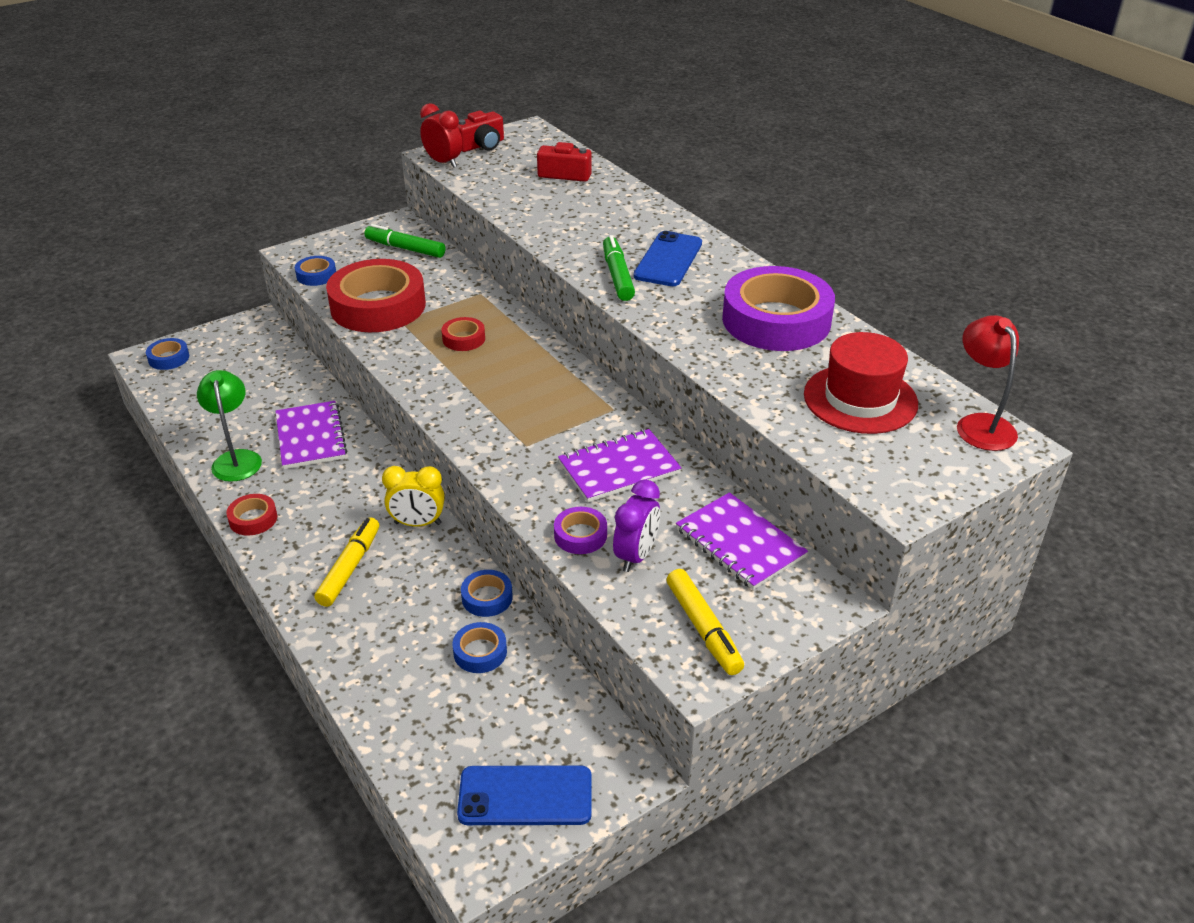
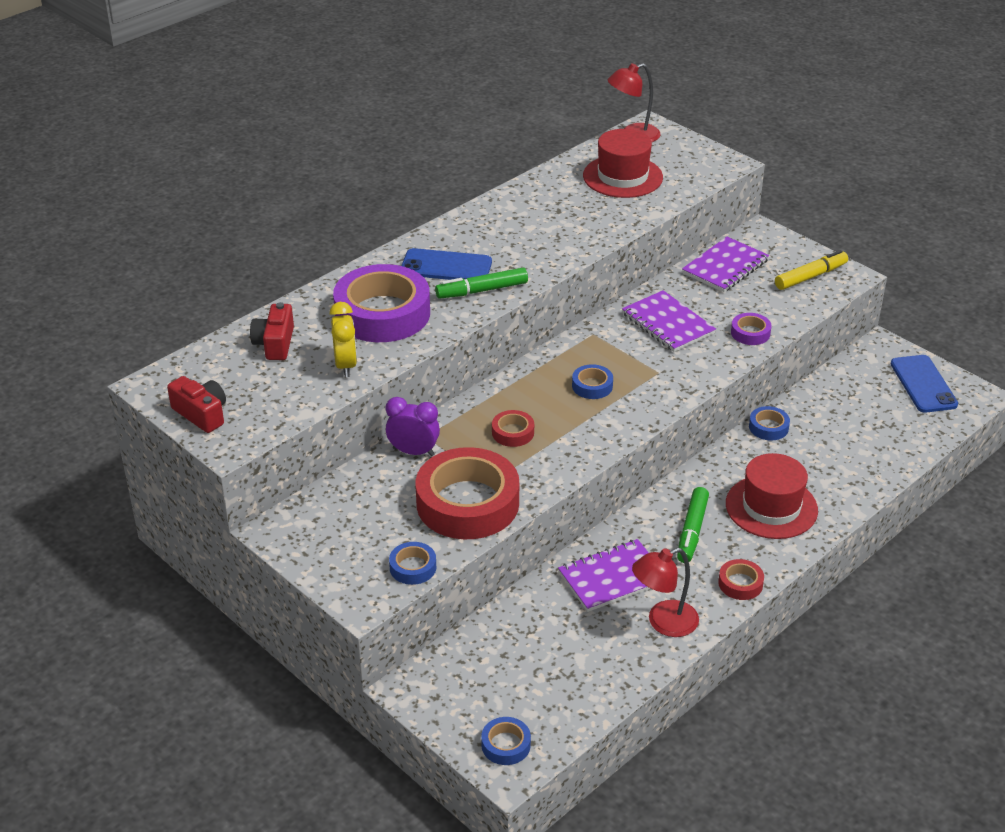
camera: 100 degrees left, 0 degrees up
green lamp [197,370,262,482] -> red lamp [632,548,699,637]
yellow marker [314,517,379,607] -> red hat [726,453,818,539]
green marker [364,224,445,258] -> green marker moved to [677,487,709,563]
yellow clock [382,466,445,527] -> yellow clock moved to [330,302,357,377]
red clock [420,103,462,168] -> none
blue tape [452,622,507,673] -> blue tape moved to [572,364,613,399]
purple clock [613,479,660,572] -> purple clock moved to [386,397,440,456]
purple tape [722,266,835,351] -> purple tape moved to [333,264,430,342]

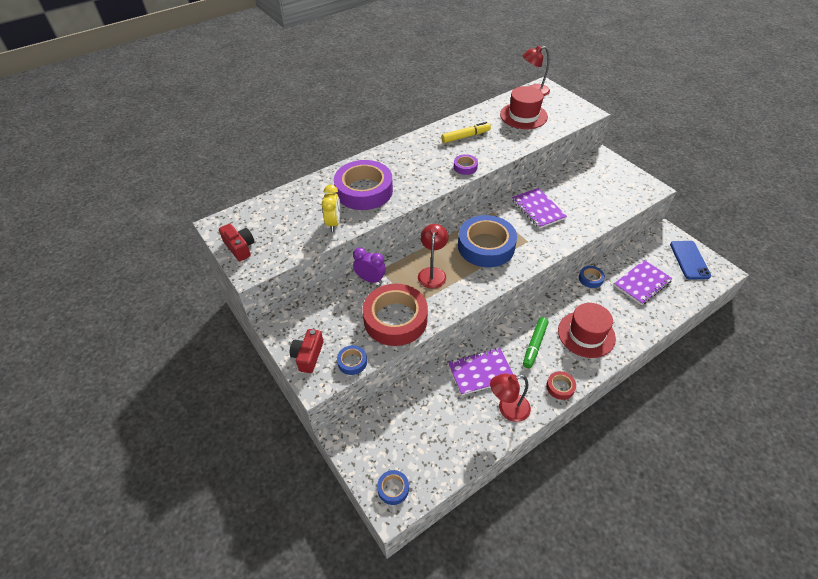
camera: 10 degrees right, 10 degrees up
red camera [250,302,294,360] -> red camera moved to [290,329,323,373]
blue phone [401,248,492,280] -> none
green marker [435,268,528,299] -> none
red tape [492,410,534,447] -> red lamp [418,224,448,289]
blue tape [572,364,613,399] -> blue tape [458,215,517,267], size x2.30
purple notebook [682,237,769,292] -> purple notebook moved to [614,260,673,305]
purple tape [731,313,771,345] -> purple tape moved to [454,154,478,175]
yellow marker [775,250,848,290] -> yellow marker moved to [441,122,491,143]

